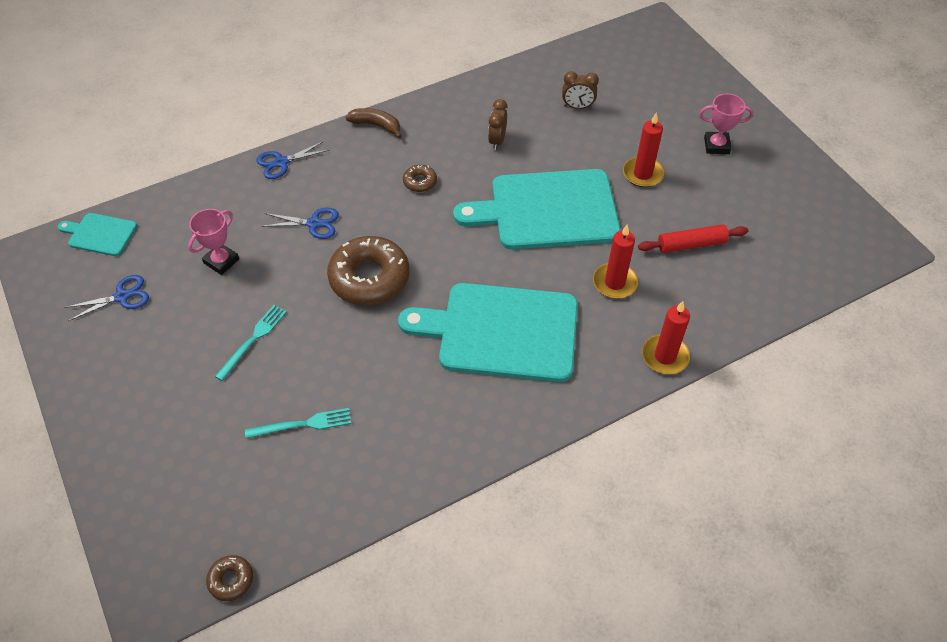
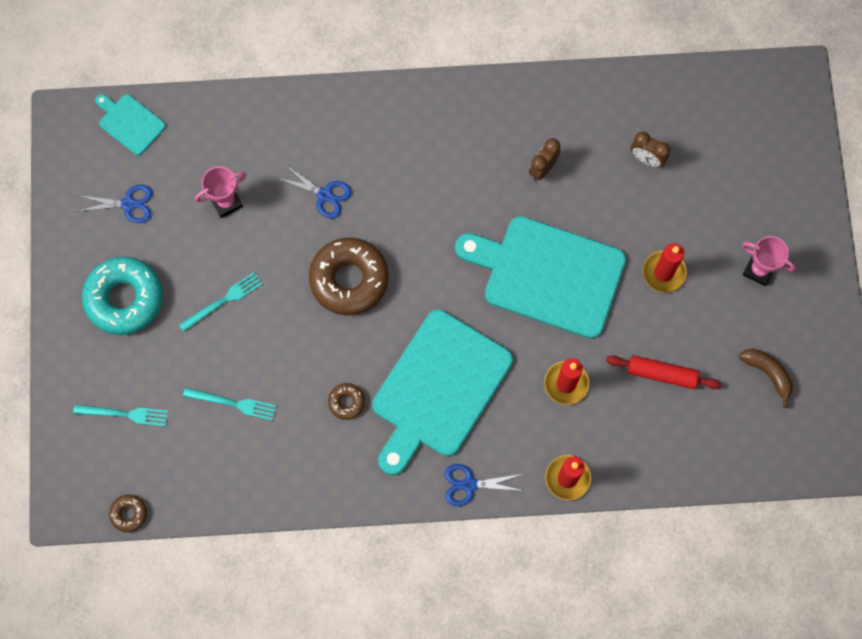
camera: 25 degrees right, 20 degrees up
blue scissors [256,141,329,179] -> blue scissors moved to [445,464,524,506]
brown banana [345,108,402,139] -> brown banana moved to [739,349,793,408]
turquoise cutting board [398,283,578,382] -> turquoise cutting board turned 90 degrees counterclockwise [372,310,513,475]
brown donut [403,165,437,192] -> brown donut moved to [328,383,365,420]
none -> turquoise fork [73,404,168,426]
none -> turquoise donut [82,257,163,335]

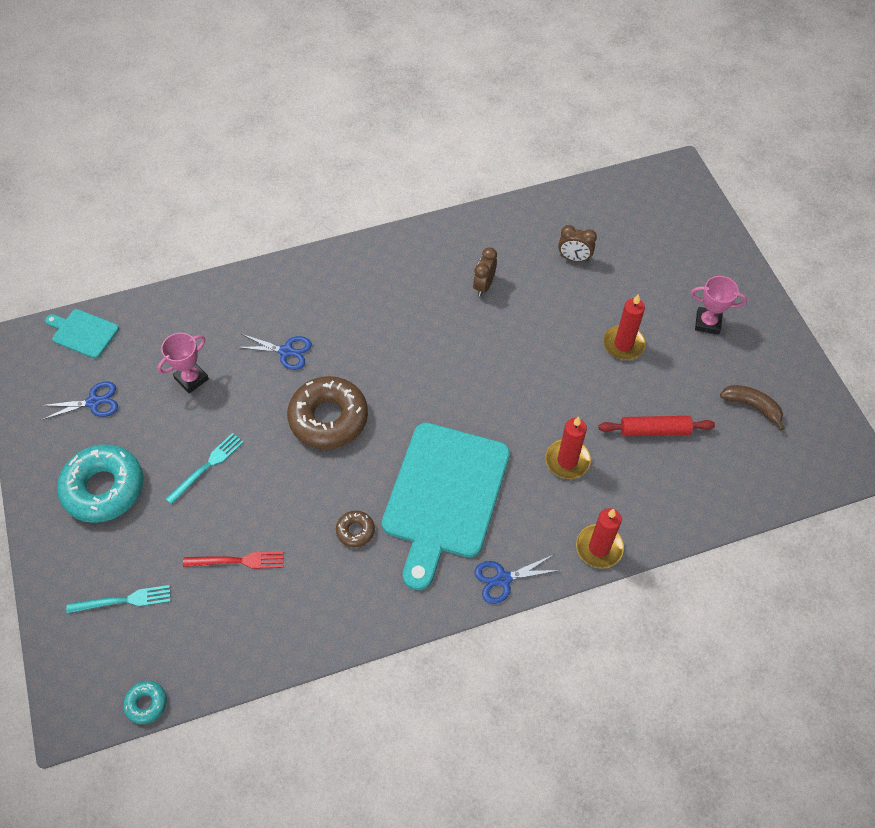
camera: 15 degrees left, 15 degrees down
brown donut [109,495,147,532] -> turquoise donut [123,681,167,724]
turquoise fork [183,387,277,421] -> red fork [183,551,284,569]
turquoise cutting board [455,216,626,339] -> none

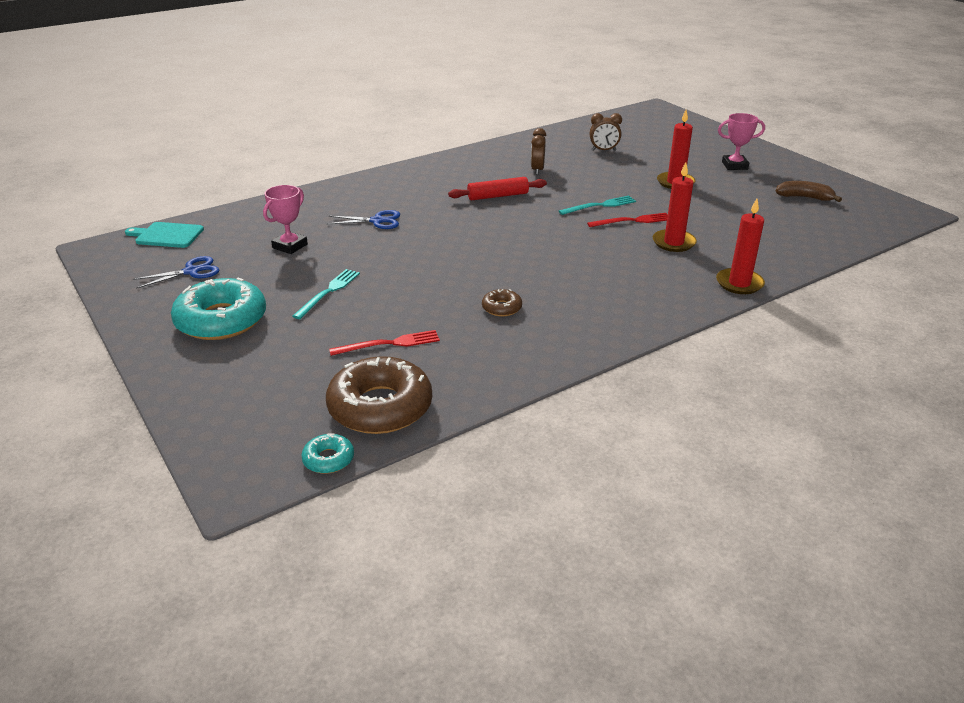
camera: 15 degrees left, 25 degrees down
turquoise fork [66,585,171,614] -> turquoise fork moved to [559,196,636,215]
brown donut [287,376,368,449] -> brown donut moved to [326,356,432,434]
turquoise cutting board [382,423,510,590] -> none
blue scissors [474,555,561,604] -> none
red rolling pin [598,416,715,436] -> red rolling pin moved to [448,177,547,200]
none -> red fork [587,213,668,227]

